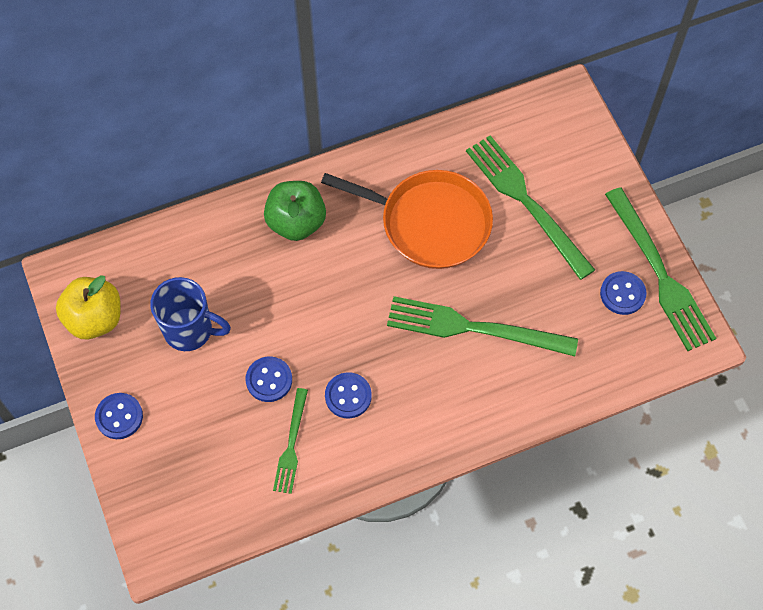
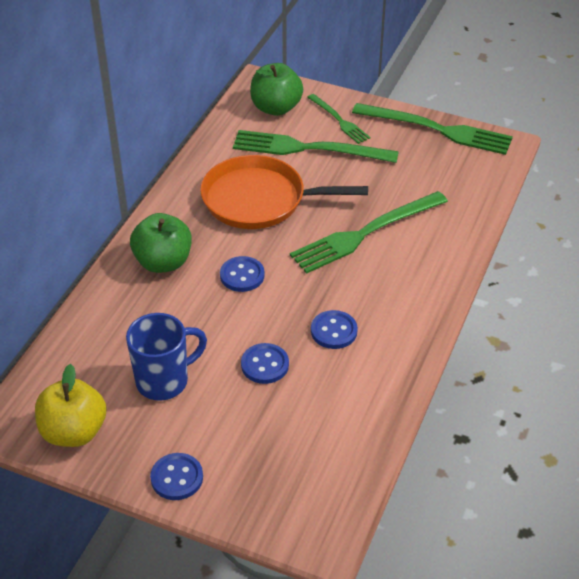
camera: 45 degrees left, 20 degrees down
green fork [273,388,308,494] -> green fork moved to [307,94,370,144]
orange pan [321,170,493,269] -> orange pan turned 150 degrees counterclockwise [200,155,368,229]
blue button [600,271,646,315] -> blue button moved to [220,256,265,292]
none -> green apple [250,63,303,116]

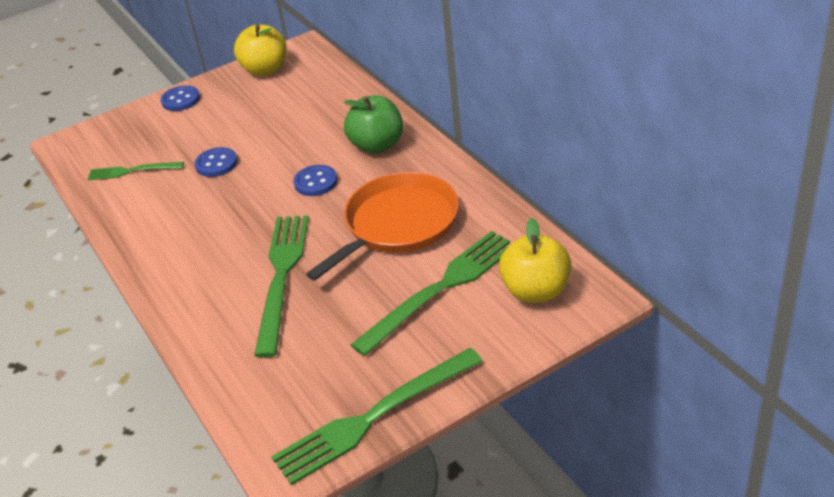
camera: 130 degrees right, 5 degrees down
blue mug [126,313,207,401] -> none
green apple [250,63,303,116] -> yellow apple [499,218,571,303]
green fork [307,94,370,144] -> green fork moved to [88,162,184,180]
blue button [311,310,358,349] -> none

